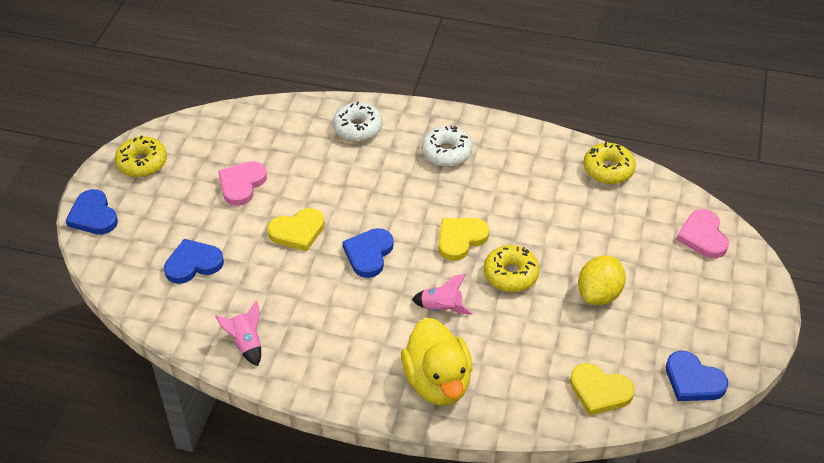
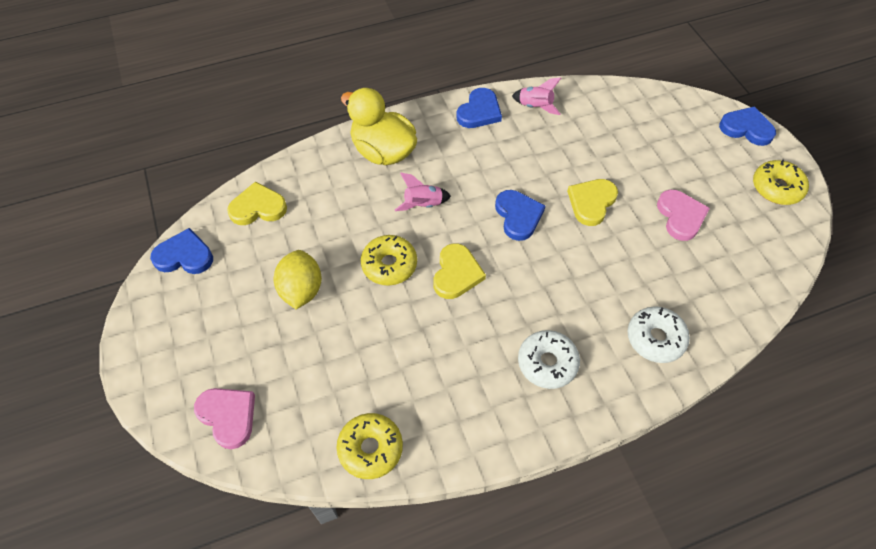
camera: 145 degrees right, 10 degrees up
blue heart [164,239,224,284] -> blue heart moved to [456,88,502,128]

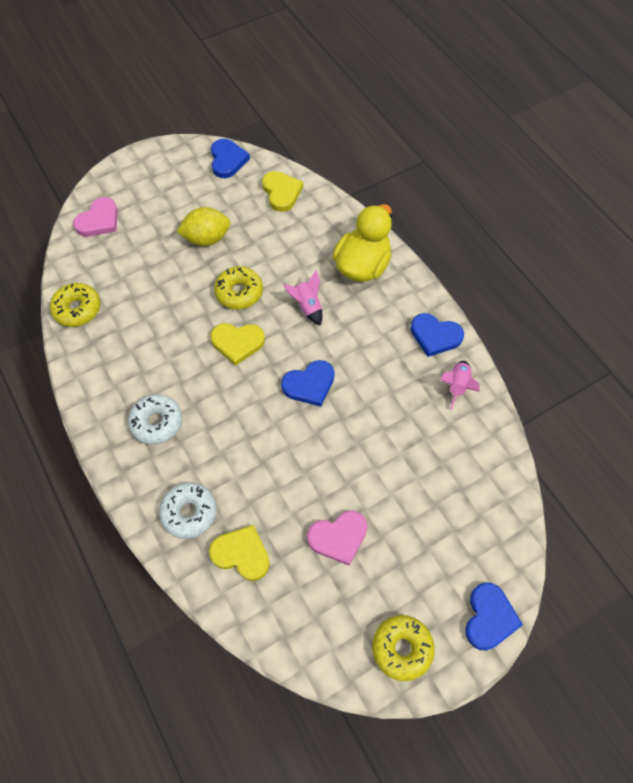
camera: 80 degrees right, 5 degrees up
yellow heart [567,179,618,226] -> yellow heart moved to [209,525,270,581]

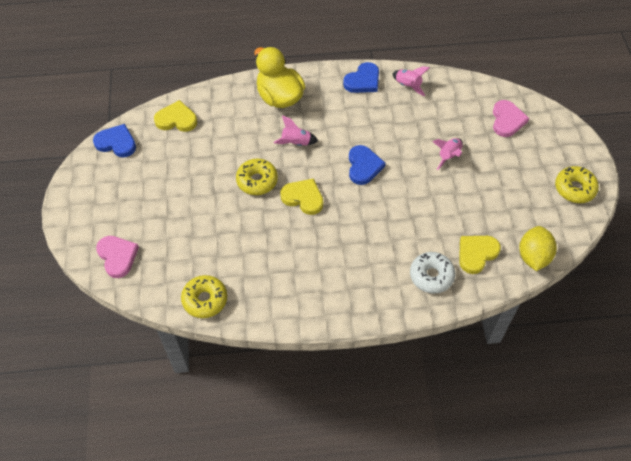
camera: 65 degrees left, 5 degrees down
white donut [128,394,182,445] -> none
yellow lemon [177,207,231,246] -> yellow lemon moved to [519,226,557,271]
yellow heart [211,323,265,366] -> yellow heart turned 90 degrees counterclockwise [280,178,324,215]
pink heart [307,511,367,565] -> pink heart moved to [493,100,529,137]
blue heart [465,583,523,650] -> none
none -> pink rocket [433,138,463,170]

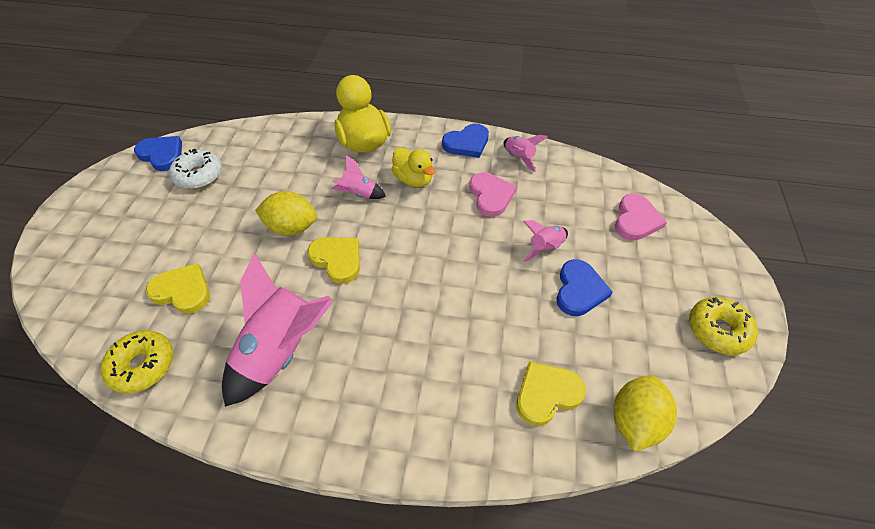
camera: 15 degrees right, 5 degrees down
pink heart [96,236,139,278] -> pink heart moved to [469,172,517,217]
yellow heart [154,100,197,132] -> yellow heart moved to [146,263,210,314]
yellow donut [236,159,278,195] -> yellow lemon [255,191,317,235]
blue heart [349,145,386,185] -> blue heart moved to [556,259,613,316]
white donut [410,252,455,294] -> white donut moved to [169,149,222,189]
none -> pink rocket [222,253,333,407]
none -> yellow duck [391,147,435,187]

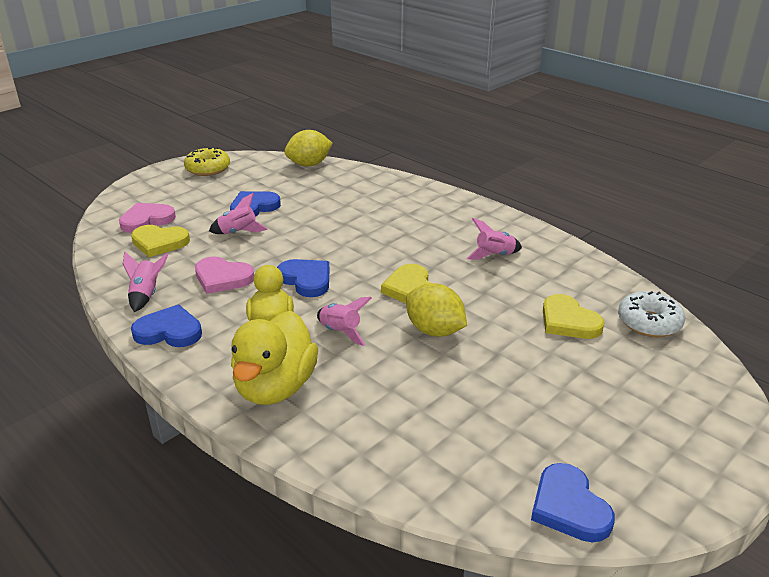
camera: 145 degrees left, 20 degrees down
yellow donut [100,330,173,394] -> none
white donut [169,149,222,189] -> white donut moved to [618,291,685,337]
pink rocket [222,253,333,407] -> pink rocket [467,218,522,260], size x0.49
pink heart [469,172,517,217] -> pink heart turned 90 degrees counterclockwise [195,256,254,294]
yellow heart [517,361,586,426] -> yellow heart moved to [131,225,190,257]
none -> blue heart [277,259,330,297]

